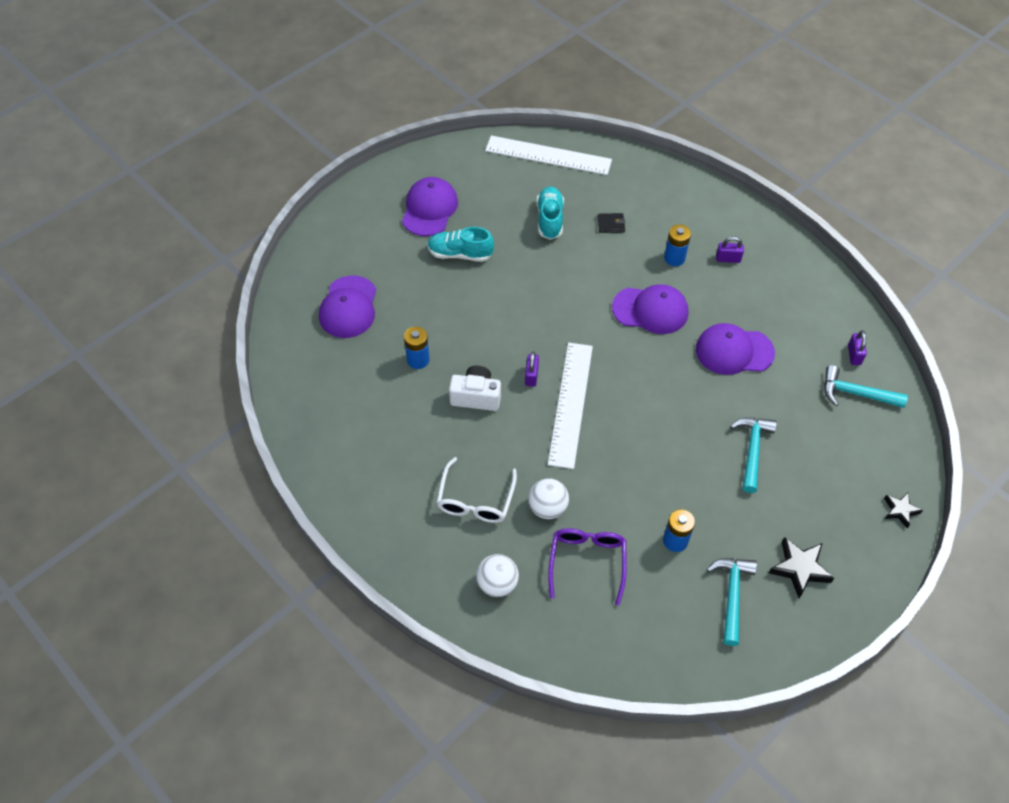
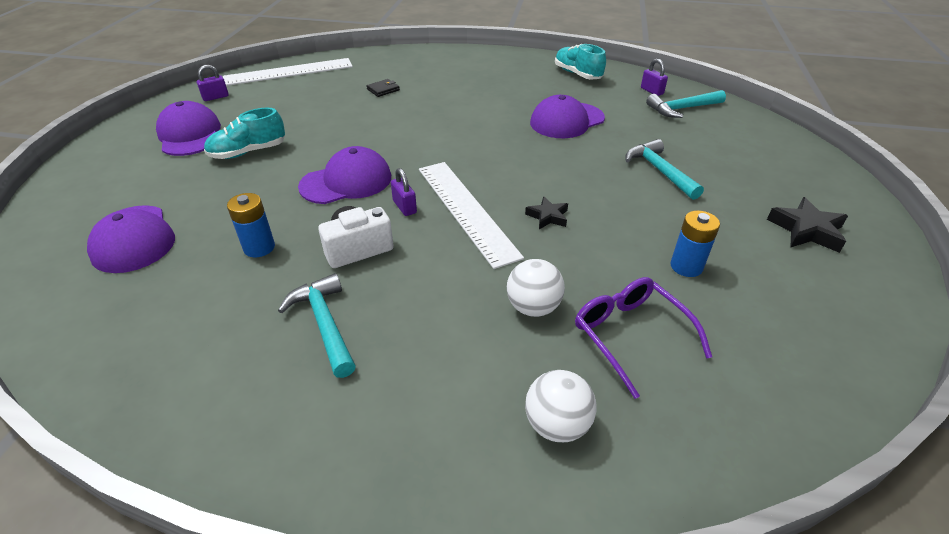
camera: 35 degrees left, 15 degrees down
white glasses [436,457,517,523] -> none
turquoise shoe [536,186,564,240] -> turquoise shoe moved to [555,44,606,80]
purple cap [612,284,688,334] -> purple cap moved to [298,146,391,204]
blue battery [664,224,691,266] -> none
turquoise hammer [707,558,757,646] -> turquoise hammer moved to [278,273,356,378]
purple padlock [716,236,744,263] -> purple padlock moved to [196,65,229,101]
black star [884,493,923,528] -> black star moved to [525,196,568,229]

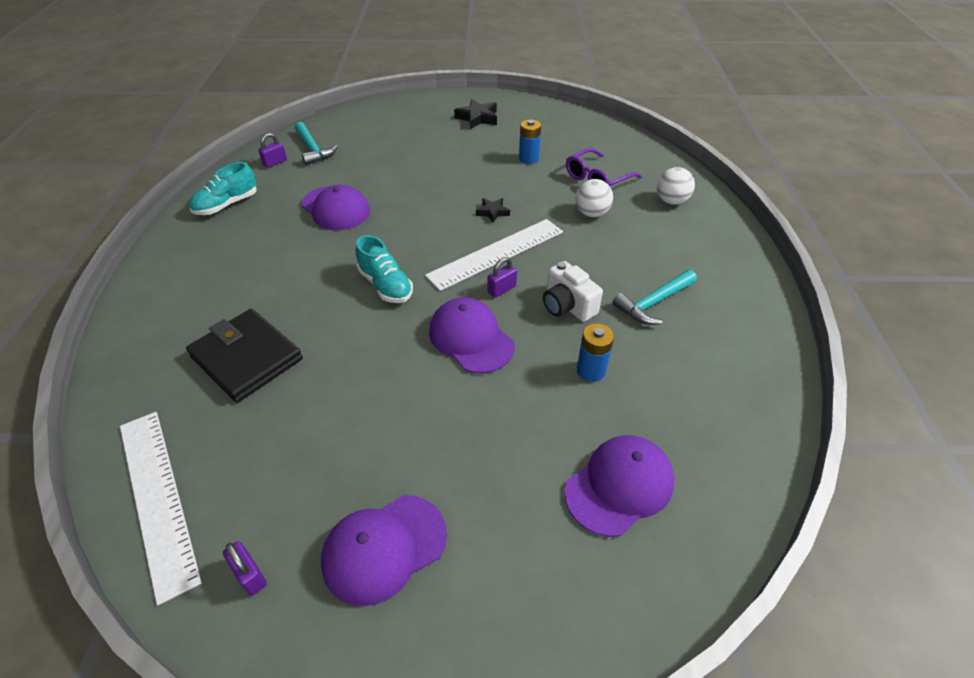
camera: 100 degrees left, 5 degrees up
turquoise shoe [204,108,285,159] -> turquoise shoe moved to [356,235,413,303]
black wallet [366,79,400,97] -> black wallet [186,309,303,403], size x2.47
turquoise hammer [626,139,704,200] -> none

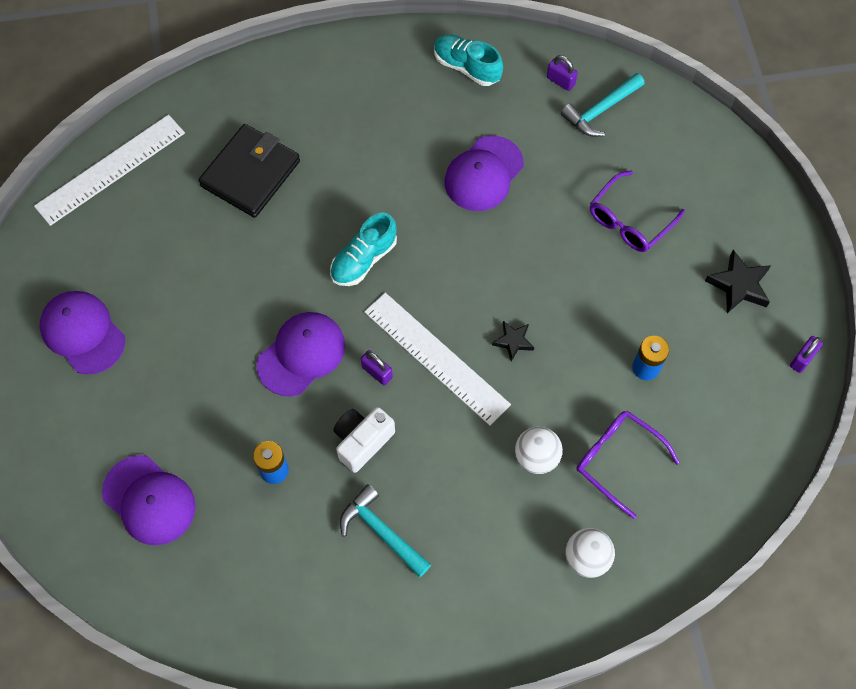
camera: 80 degrees right, 20 degrees up
purple padlock [223,541,267,596] -> purple padlock moved to [790,336,823,373]
none -> purple glasses [590,170,685,252]

